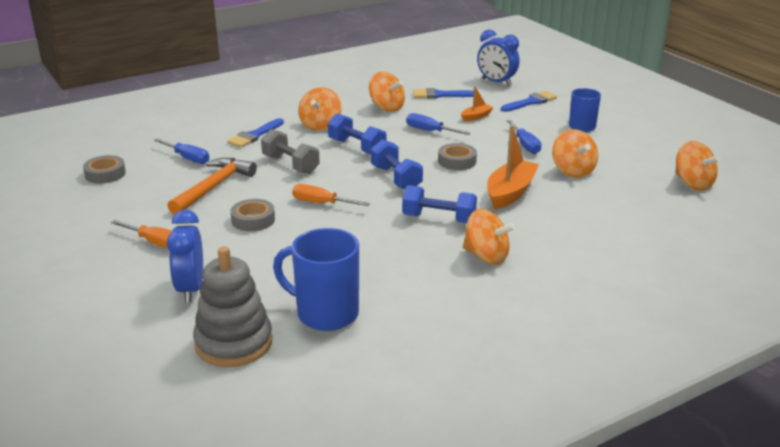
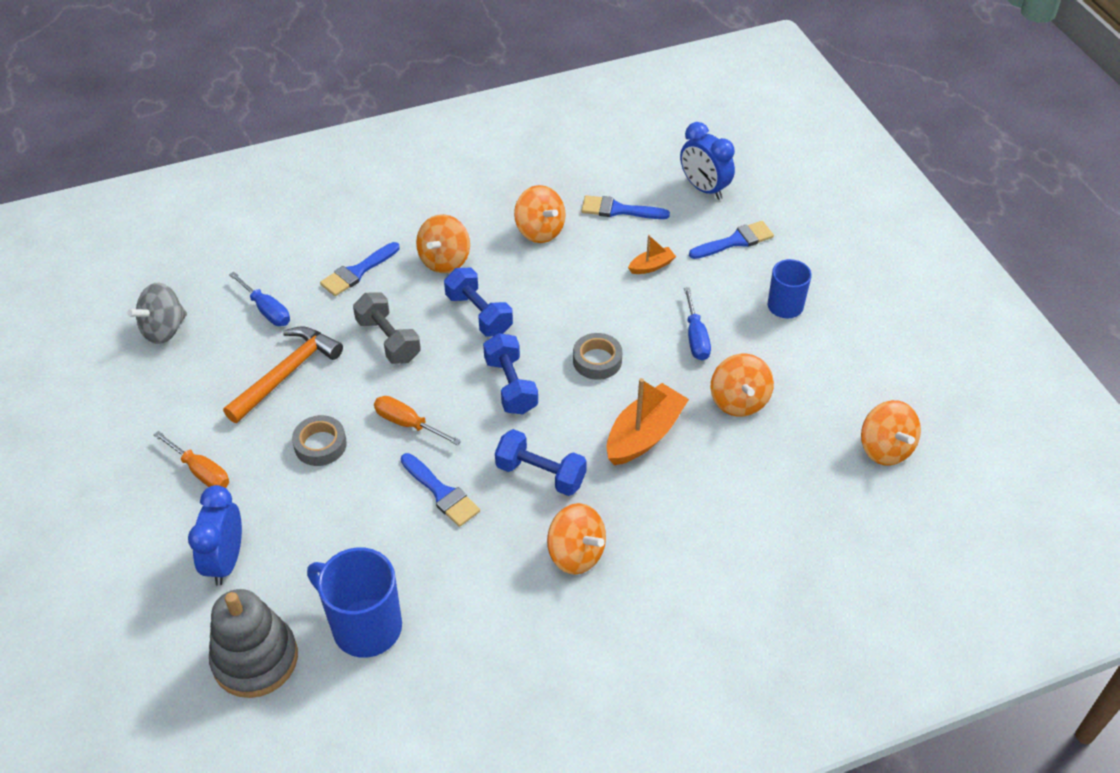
camera: 10 degrees right, 20 degrees up
grey tape [83,155,126,184] -> grey spinning top [127,283,187,344]
blue screwdriver [406,113,470,135] -> none
none -> blue brush [401,453,480,527]

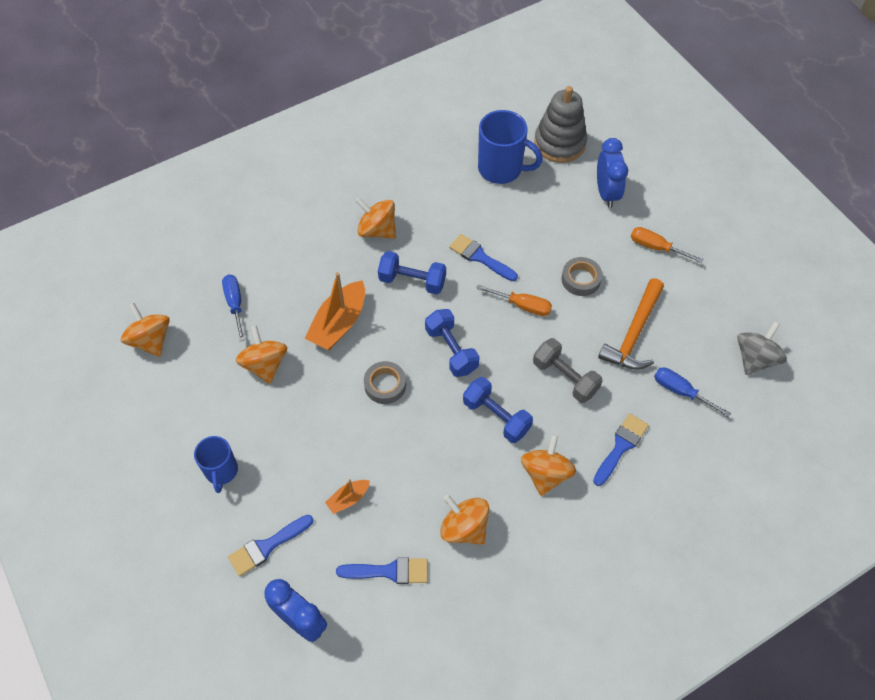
camera: 170 degrees right, 10 degrees up
blue screwdriver [684,287,711,361] -> blue screwdriver moved to [222,275,245,341]

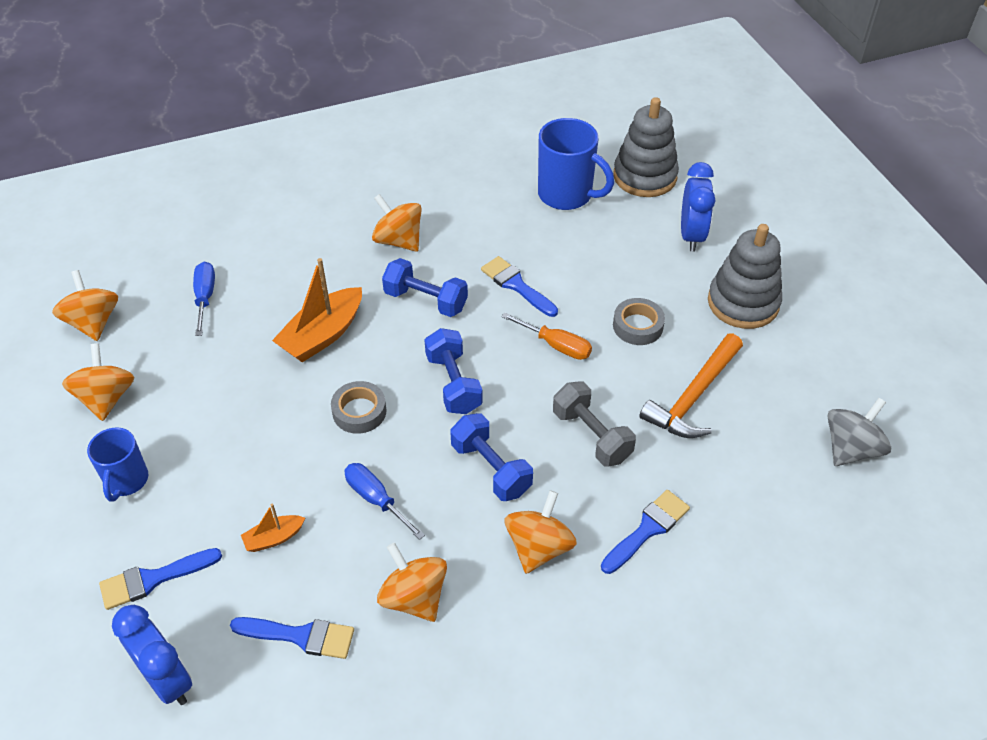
camera: 10 degrees right, 10 degrees down
orange spinning top [236,326,287,384] -> orange spinning top moved to [62,343,134,421]
orange screwdriver [631,227,704,263] -> grey stacking toy [708,224,782,329]
blue screwdriver [654,367,731,417] -> blue screwdriver moved to [344,463,425,540]

